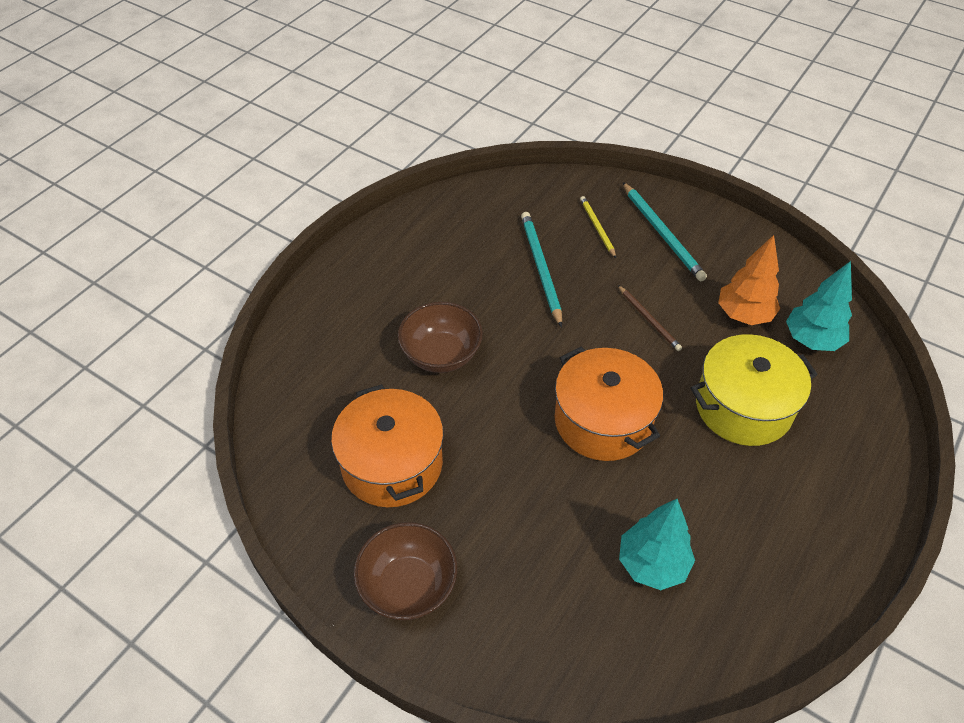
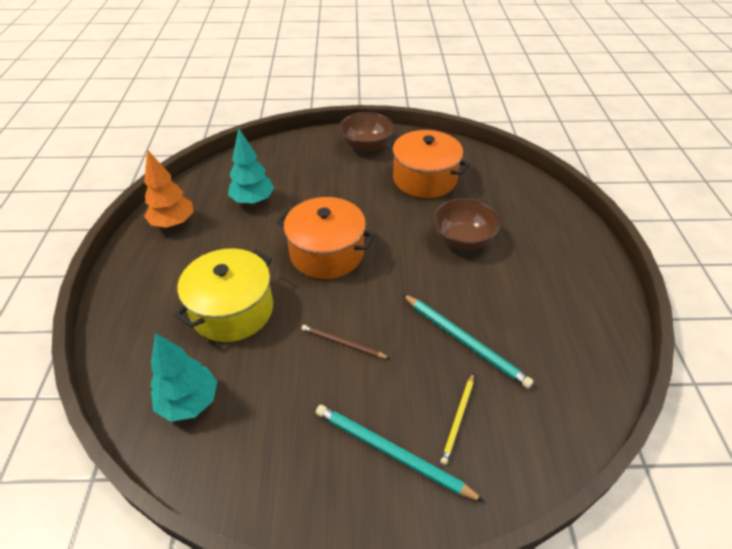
camera: 145 degrees right, 5 degrees down
yellow pencil [580,196,616,258] -> yellow pencil turned 75 degrees clockwise [440,373,474,465]
orange tree [718,235,780,325] -> orange tree moved to [144,150,194,228]

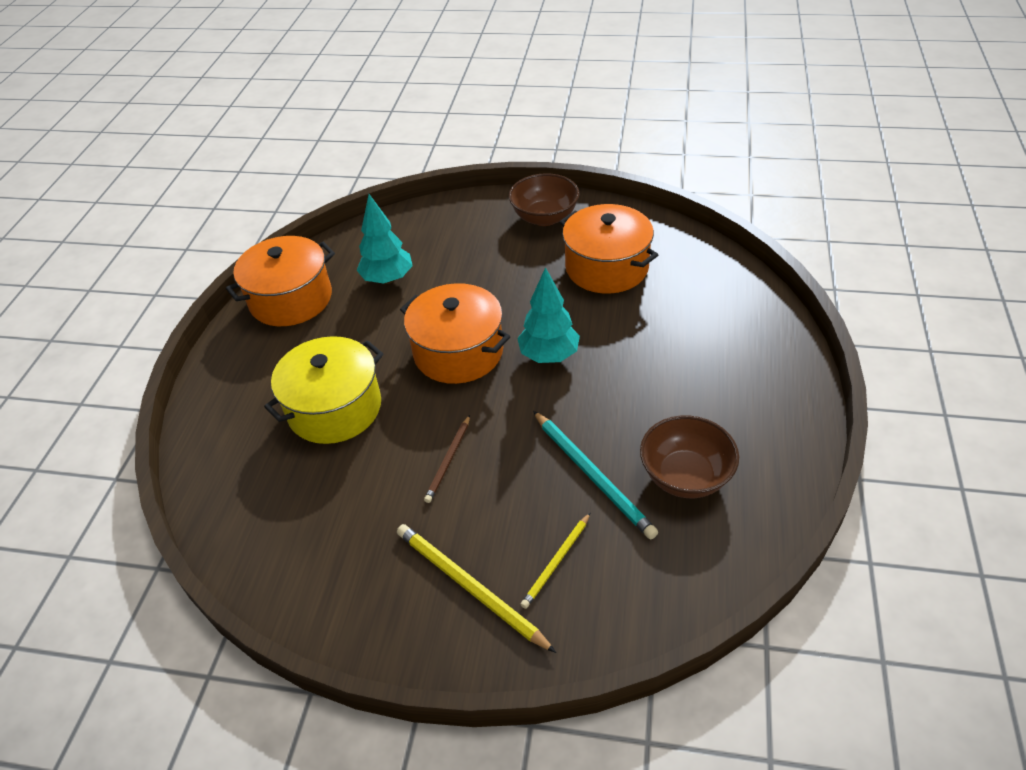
camera: 15 degrees right, 0 degrees up
orange tree [144,150,194,228] -> orange pot [226,236,335,326]
turquoise tree [150,333,217,422] -> turquoise tree moved to [517,267,580,363]
brown pencil [301,325,390,359] -> brown pencil turned 105 degrees counterclockwise [424,415,470,503]
turquoise pencil [316,405,485,502] -> yellow pencil [397,524,556,653]
brown bowl [433,199,500,250] -> brown bowl moved to [640,416,739,498]

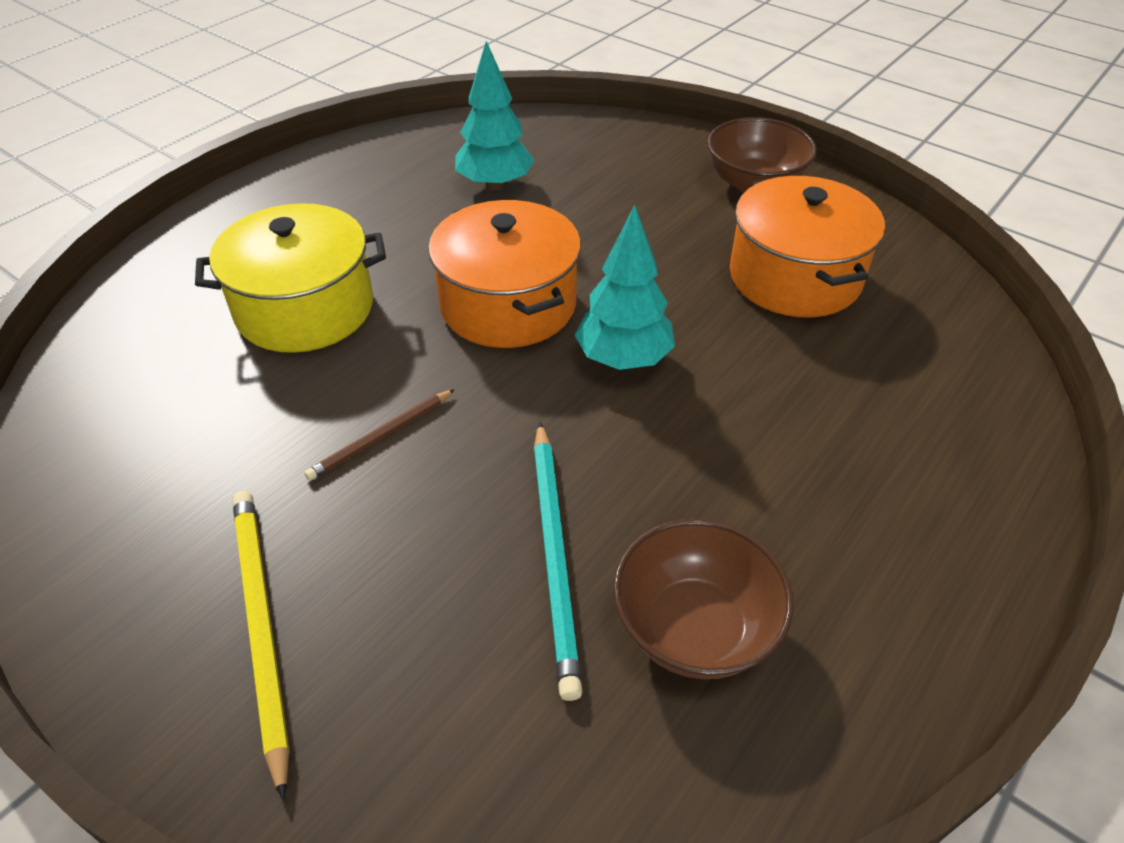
camera: 25 degrees right, 0 degrees up
orange pot [226,236,335,326] -> none
yellow pencil [520,513,590,609] -> none

